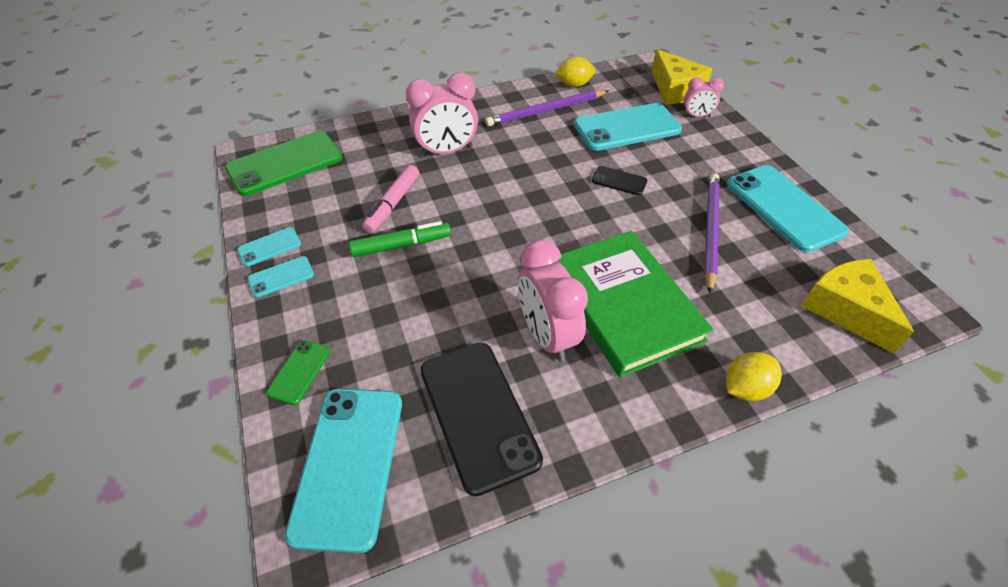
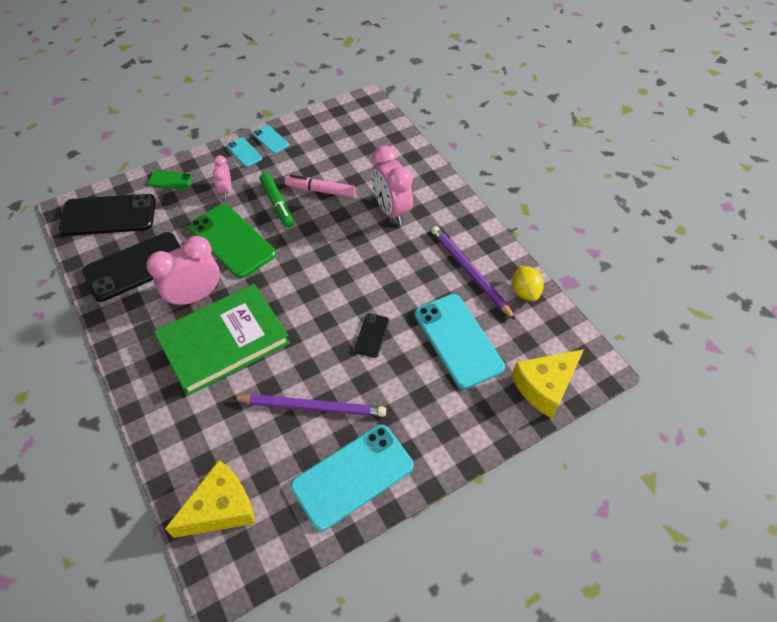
camera: 80 degrees right, 5 degrees up
green phone [225,131,342,196] -> green phone moved to [189,204,276,278]
turquoise phone [285,389,402,553] -> black phone [59,194,156,236]
pink clock [683,77,724,117] -> pink clock moved to [213,155,231,199]
yellow lemon [726,352,782,401] -> none

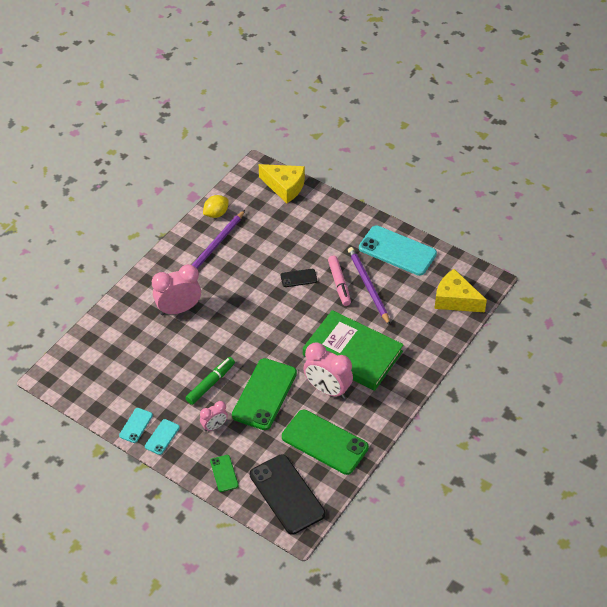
camera: 115 degrees left, 5 degrees down
black phone [82,232,180,302] -> green phone [282,410,369,475]
pink marker [285,175,356,198] -> pink marker moved to [328,256,351,306]
pink clock [371,146,413,225] -> pink clock turned 150 degrees counterclockwise [152,264,201,315]
turquoise phone [415,294,505,389] -> none

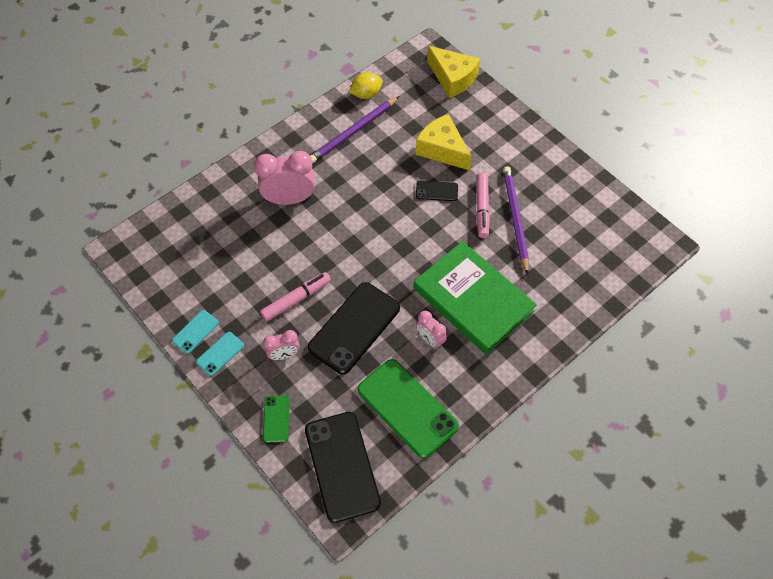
camera: 15 degrees right, 10 degrees up
green marker [185,357,235,405] -> pink marker [260,272,331,321]
green phone [232,358,297,430] -> black phone [308,282,400,374]
pink clock [303,342,353,399] -> pink clock [416,311,447,349], size x0.55
turquoise phone [359,226,437,276] -> none
yellow cheese [434,269,487,312] -> yellow cheese moved to [415,114,472,170]

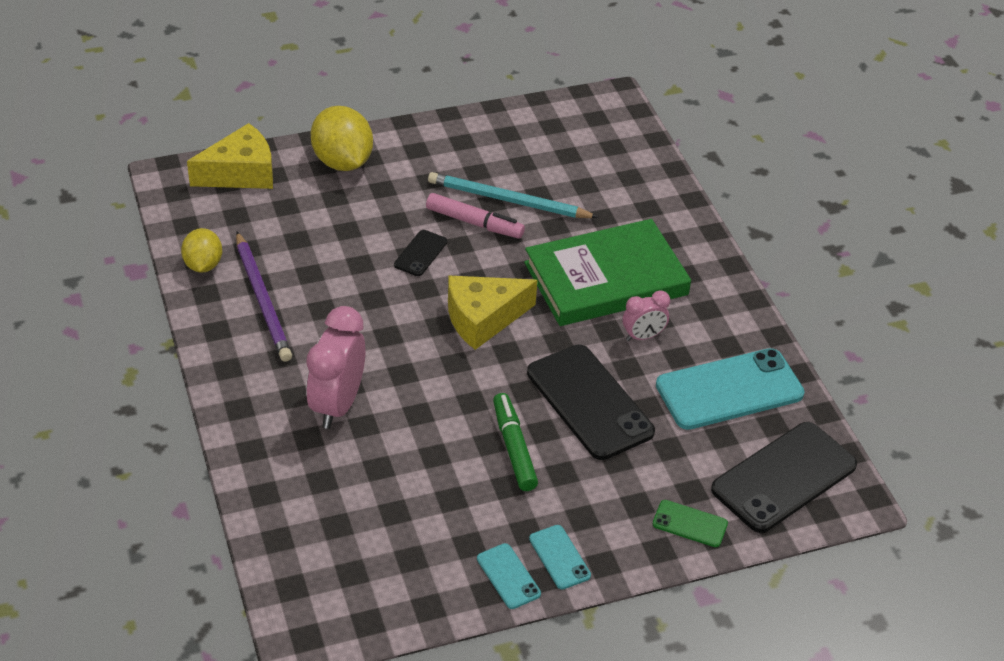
camera: 70 degrees left, 15 degrees down
pink marker [260,272,331,321] -> green marker [493,393,538,491]
pink clock [263,330,300,360] -> none
black phone [305,412,381,523] -> black phone turned 45 degrees counterclockwise [711,422,857,533]
green phone [358,359,459,459] -> turquoise phone [656,348,805,430]
yellow cheese [415,114,472,170] -> yellow cheese moved to [448,276,538,350]
purple pencil [503,166,529,275] -> turquoise pencil [428,172,599,218]
none -> yellow lemon [311,106,373,171]

